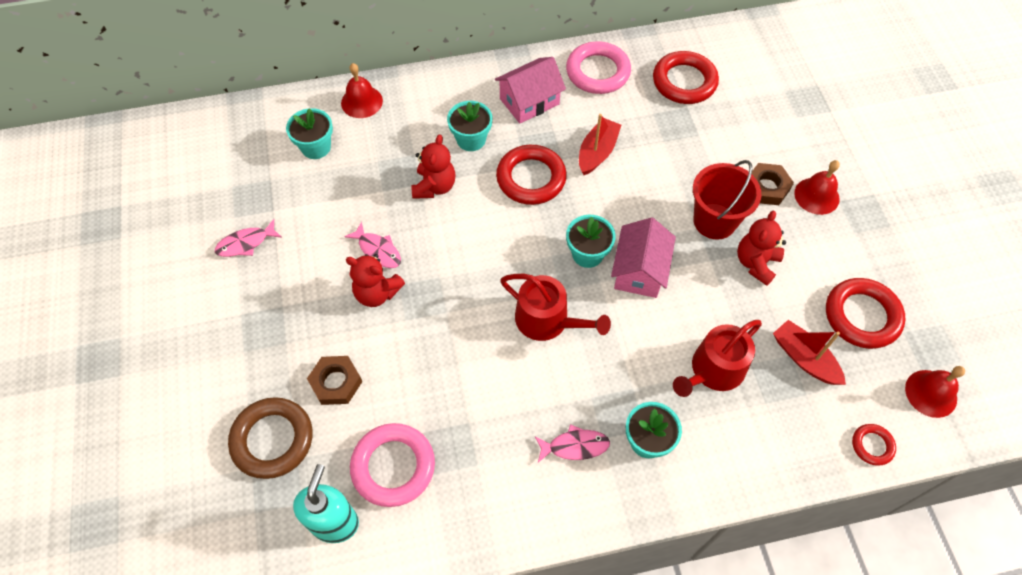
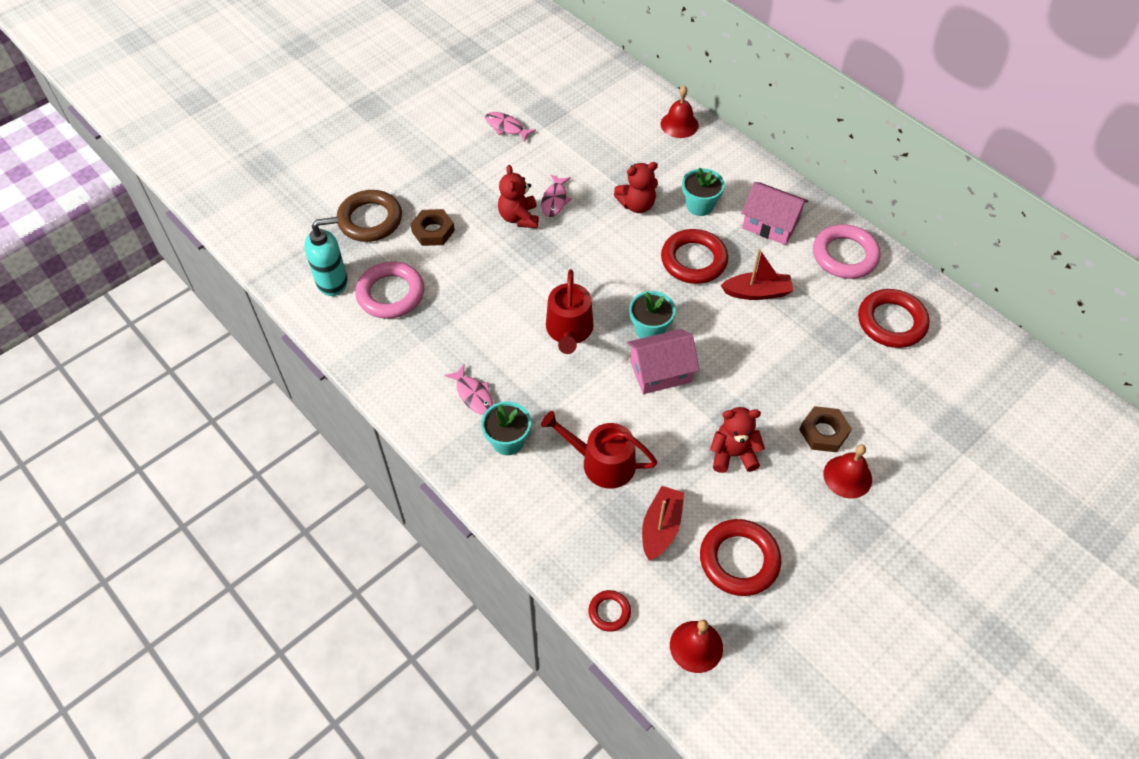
camera: 60 degrees right, 5 degrees down
turquoise flower pot [286,108,333,159] -> none
red bucket [693,160,762,240] -> none

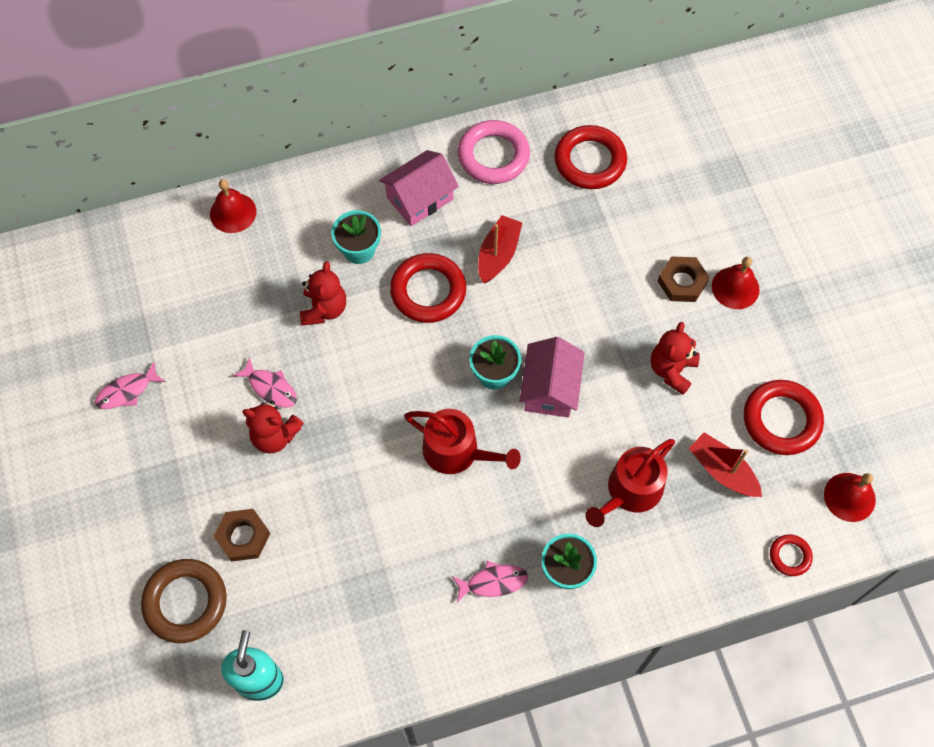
camera: 65 degrees left, 10 degrees up
pink ring [355,261,424,319] -> none

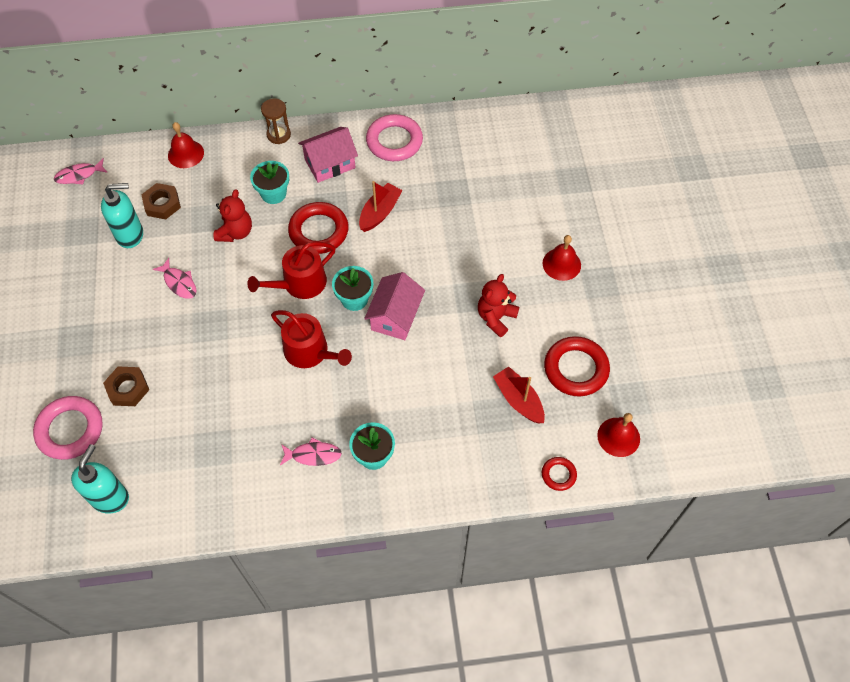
camera: 10 degrees right, 5 degrees down
pink fish [95,362,165,409] -> pink fish moved to [54,158,108,185]
brown ring [141,559,227,643] -> pink ring [33,396,103,460]
red teddy bear [243,401,304,454] -> none
red ring [554,125,627,189] -> none
red watering can [585,439,675,527] -> red watering can moved to [247,242,336,299]
brown nut [658,256,709,302] -> brown nut moved to [141,183,181,219]
none -> turquoise soap dispenser [101,183,143,248]
none -> brown hourglass [261,98,291,144]

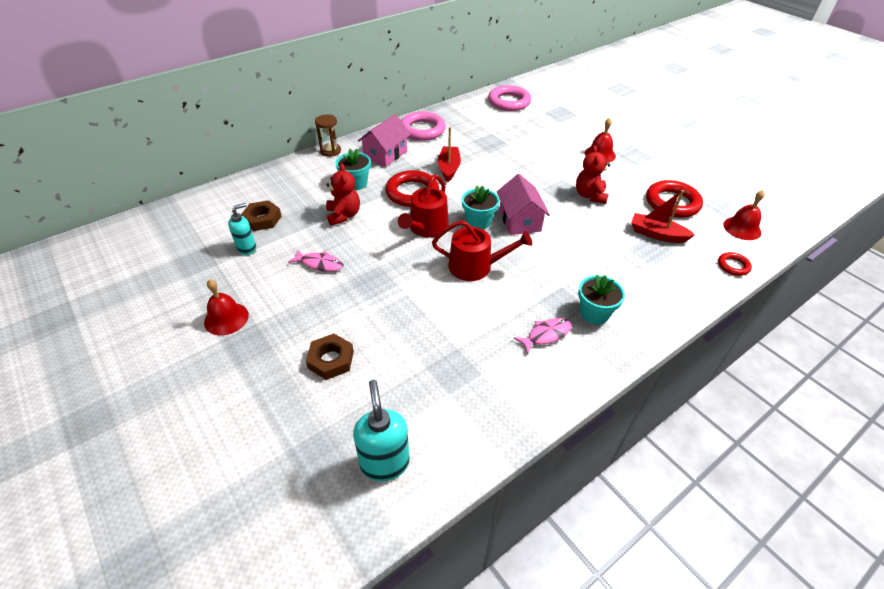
camera: 30 degrees left, 15 degrees down
pink ring [33,396,103,460] -> pink ring moved to [488,85,531,111]
pink fish [54,158,108,185] -> none
turquoise soap dispenser [101,183,143,248] -> turquoise soap dispenser [228,203,256,255], size x0.65
red bell [168,122,204,168] -> red bell moved to [204,279,249,335]

